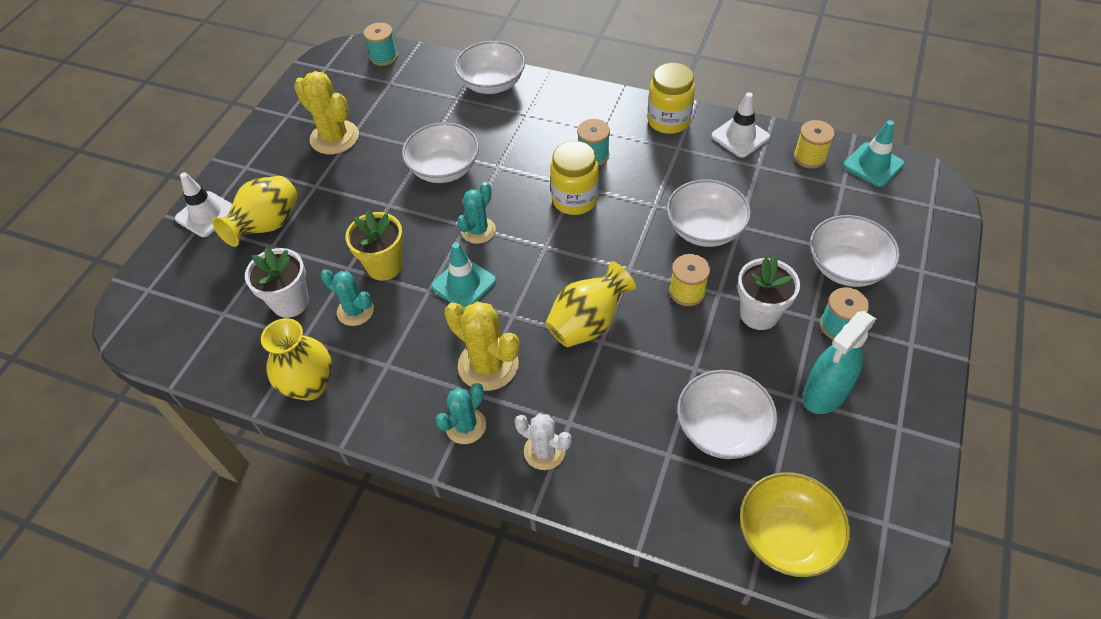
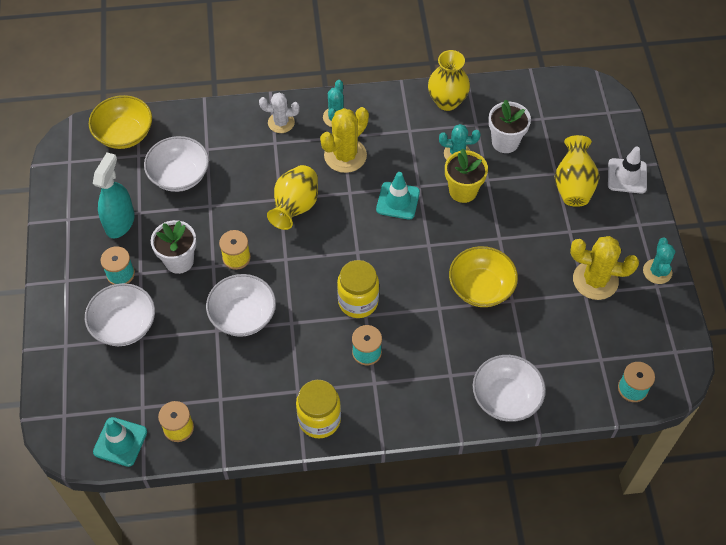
camera: 150 degrees right, 5 degrees up
white bowl [402,122,479,183] -> yellow bowl [449,246,518,307]
yellow cactus [444,301,520,391] -> yellow cactus turned 60 degrees counterclockwise [320,107,369,173]
turquoise cactus [457,182,496,244] -> turquoise cactus moved to [643,238,676,284]
white traffic cone [711,92,770,158] -> none

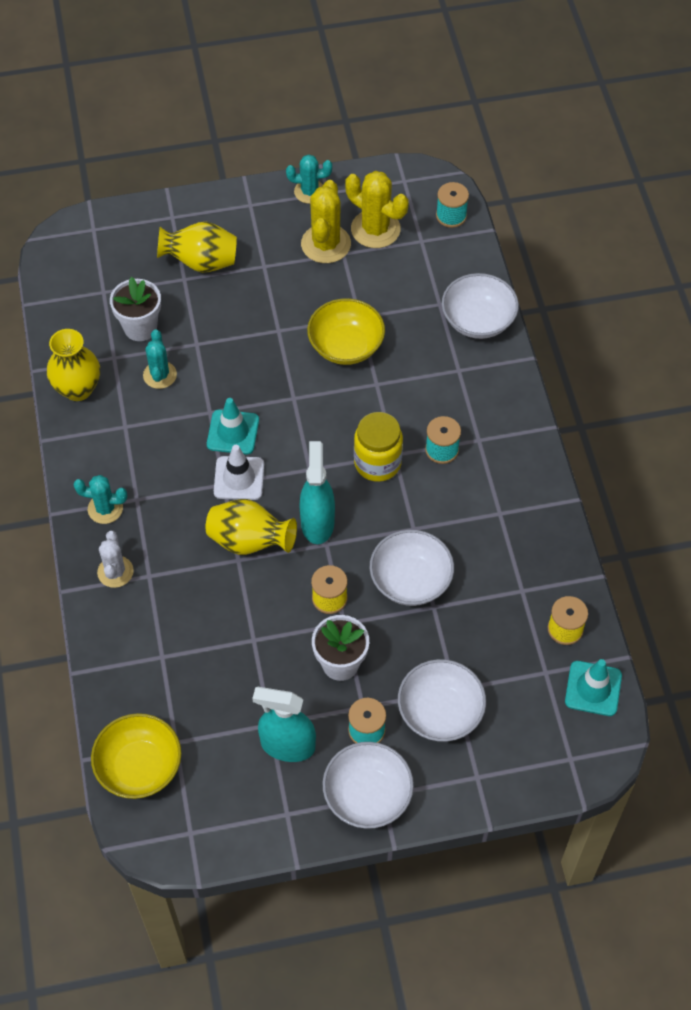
camera: 95 degrees left, 0 degrees up
white bowl [144,136,209,192] -> white bowl moved to [323,742,414,829]
yellow jar [296,380,341,439] -> none
yellow cactus [320,107,369,173] -> yellow cactus moved to [345,171,408,248]
yellow flower pot [445,149,488,203] -> none
white traffic cone [608,146,647,194] -> white traffic cone moved to [214,445,264,500]
none -> turquoise spray bottle [299,441,335,544]

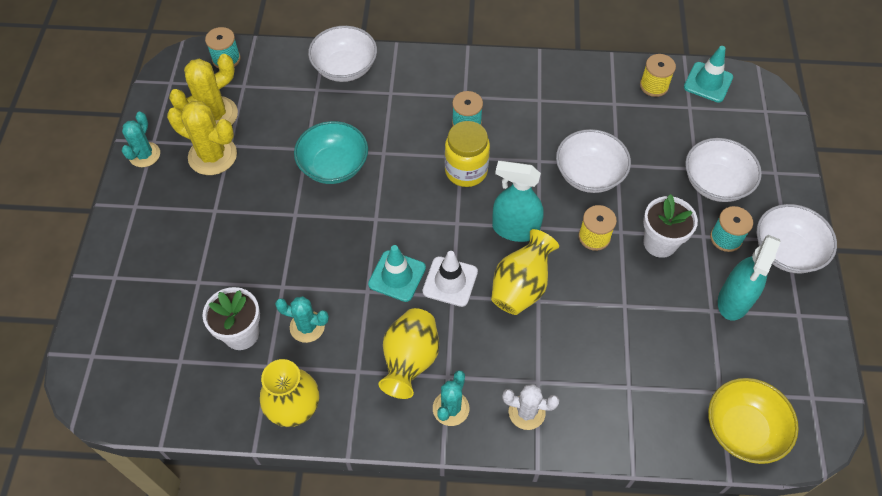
camera: 75 degrees left, 0 degrees up
yellow vase [157,222,237,273] -> yellow vase moved to [378,308,439,399]
yellow bowl [307,298,385,365] -> turquoise bowl [294,121,368,184]

